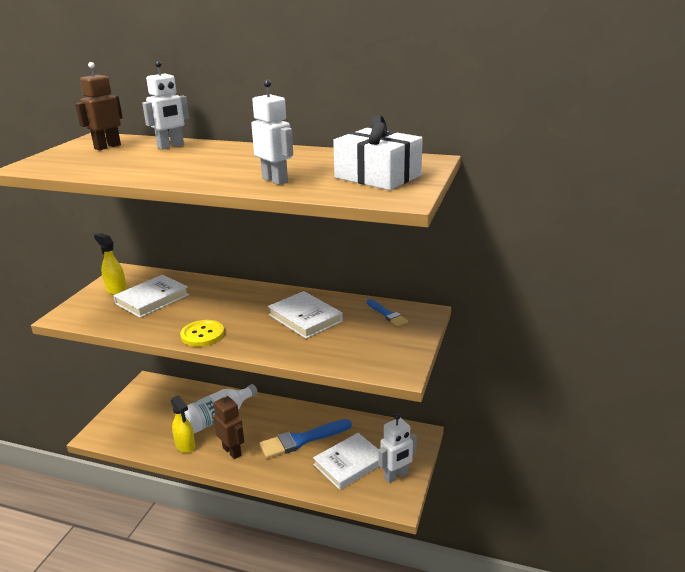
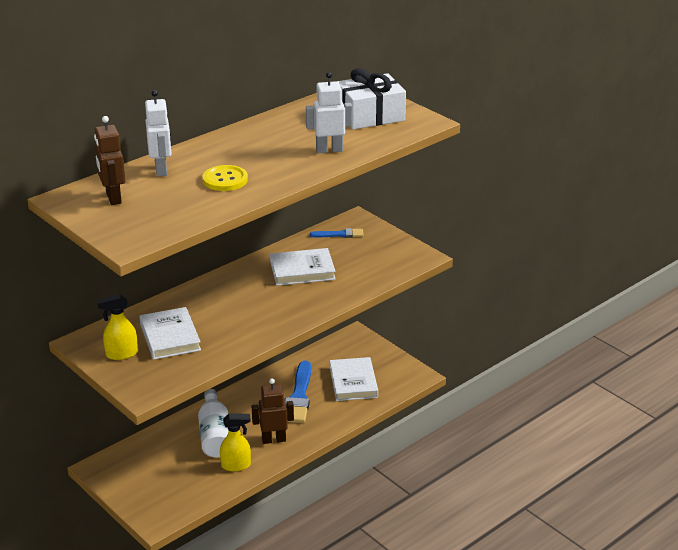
camera: 60 degrees left, 5 degrees up
yellow button [180,320,224,347] -> yellow button moved to [202,165,248,191]
white robot [378,414,417,483] -> none

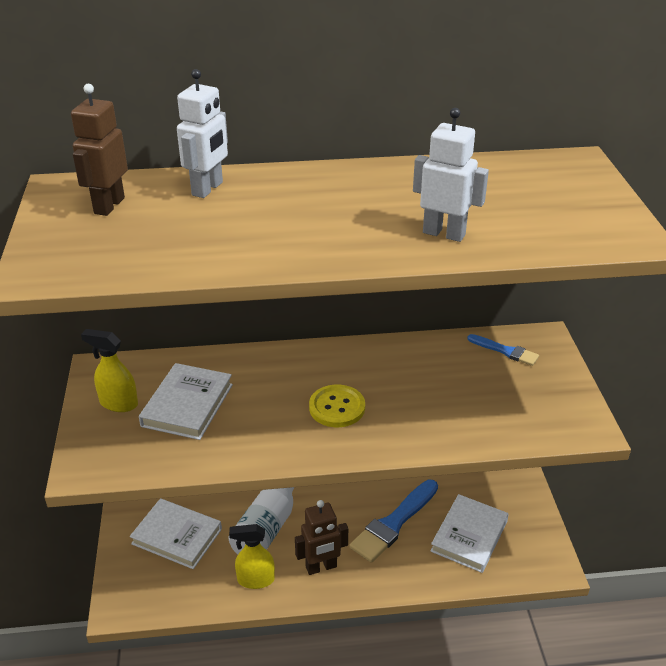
camera: 35 degrees right, 5 degrees up
yellow button [202,165,248,191] -> yellow button moved to [309,385,365,427]
yellow spray bottle [220,413,251,471] -> yellow spray bottle turned 150 degrees clockwise [229,524,275,589]
brown robot [252,378,294,444] -> brown robot turned 135 degrees clockwise [295,500,348,575]
white book [270,248,336,286] -> white book moved to [130,498,222,569]
white gift [337,68,406,129] -> none

